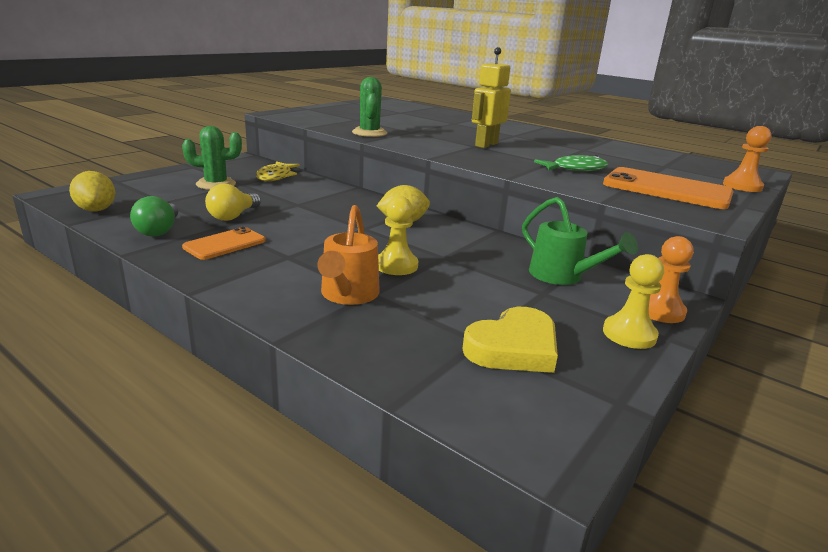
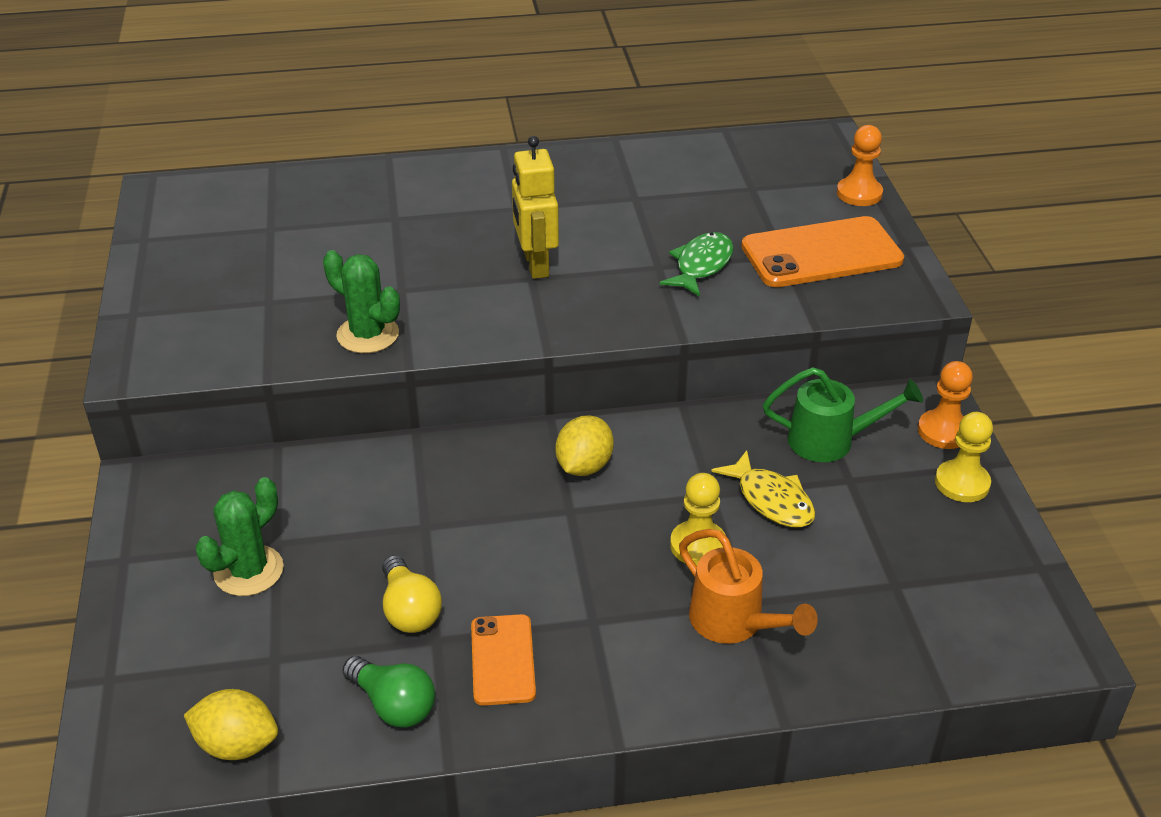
camera: 45 degrees left, 15 degrees up
yellow fish [256,161,300,181] -> yellow fish moved to [711,450,815,528]
yellow heart [462,307,558,373] -> none

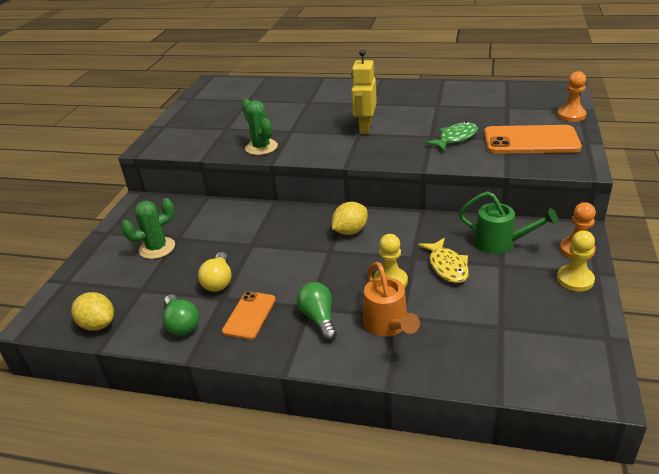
camera: 25 degrees right, 5 degrees down
none -> green light bulb [297,282,337,341]

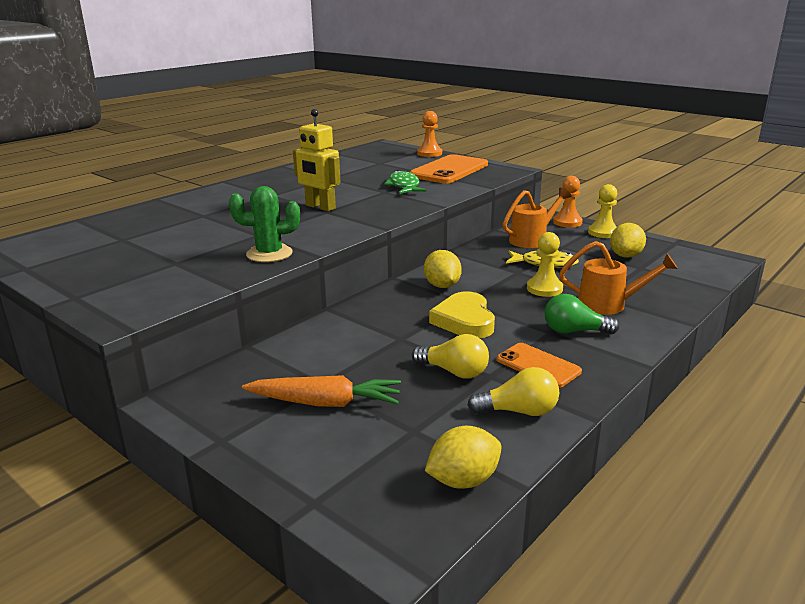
camera: 65 degrees left, 10 degrees down
green cactus [121,198,175,259] -> orange carrot [242,375,401,407]
green light bulb [163,294,199,336] -> yellow light bulb [467,367,559,416]
green watering can [459,191,559,254] -> orange watering can [503,187,571,248]
none -> yellow heart [429,292,495,338]
none -> yellow lemon [610,223,646,258]

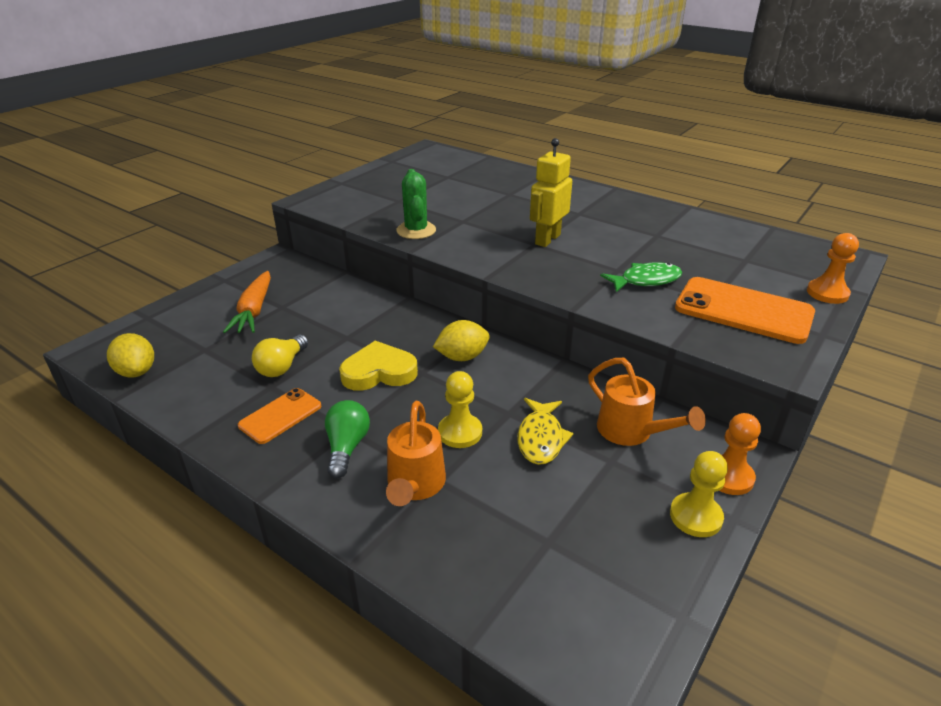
camera: 85 degrees right, 10 degrees up
yellow light bulb [467,367,559,416] -> none
yellow lemon [610,223,646,258] -> none

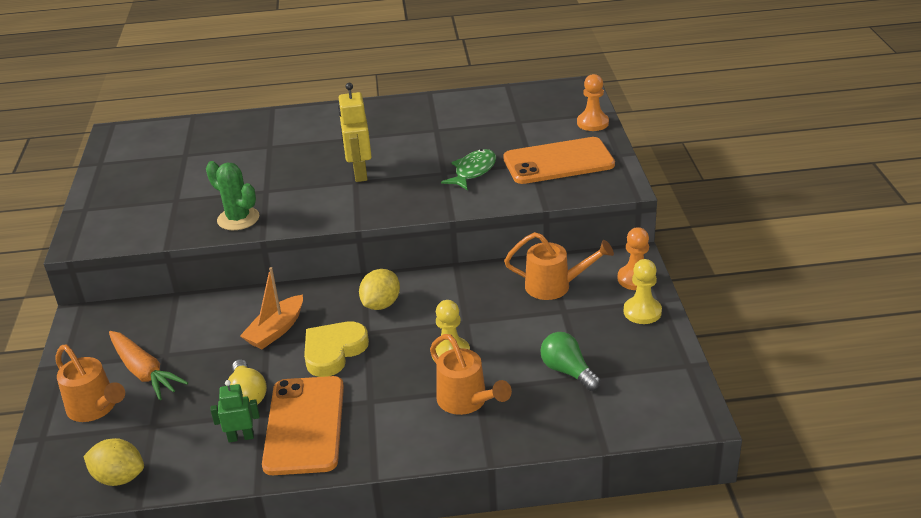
camera: 40 degrees left, 0 degrees up
orange phone [238,388,321,444] -> orange phone [262,376,344,475], size x1.74
green light bulb [325,400,370,478] -> green light bulb moved to [540,332,601,391]
yellow fish [517,398,574,465] -> none
none -> orange watering can [55,344,125,422]
none -> green robot [211,380,260,442]
none -> orange boat [240,267,303,349]

